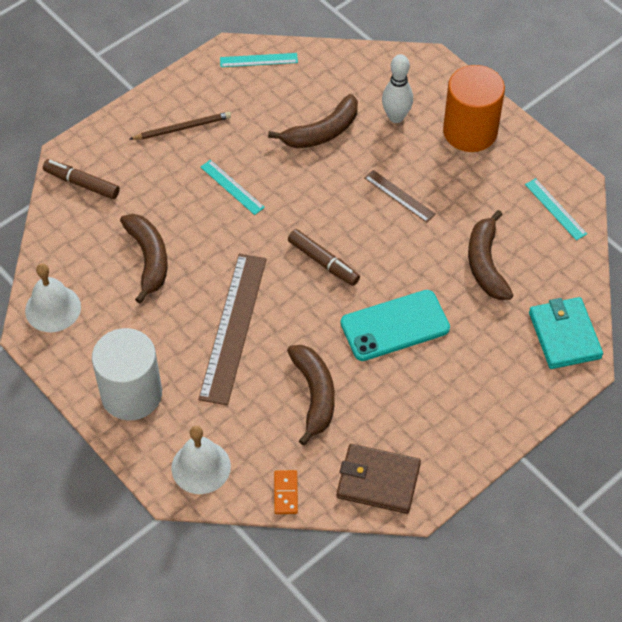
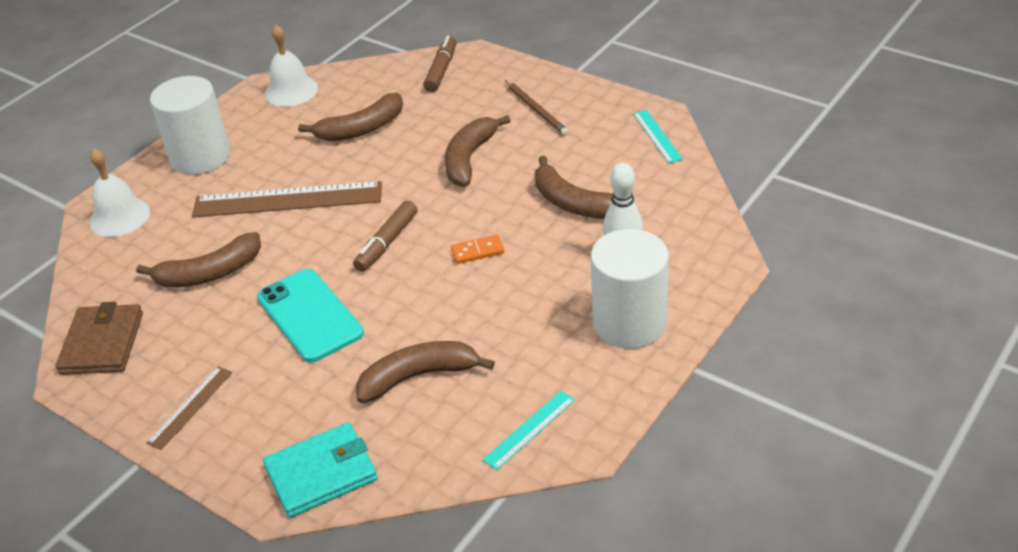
camera: 80 degrees right, 15 degrees down
turquoise ruler [201,160,265,215] -> brown banana [445,115,511,186]
orange domino [274,470,298,514] -> orange domino moved to [451,235,504,264]
brown ruler [364,170,436,222] -> brown ruler moved to [146,366,233,450]
orange cylinder [443,65,505,152] -> white cylinder [591,229,669,349]

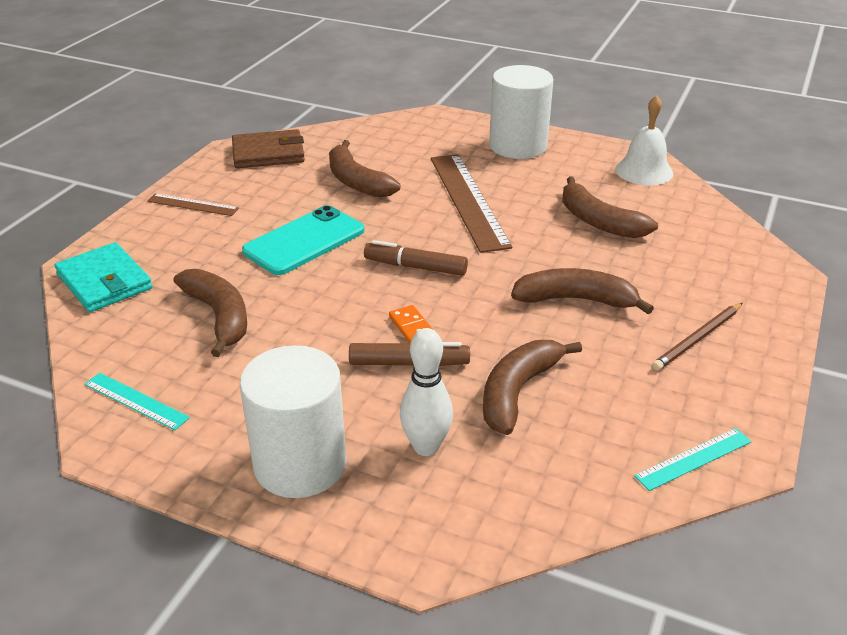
camera: 75 degrees right, 5 degrees down
white bell [89,148,150,237] -> none
brown marker [423,36,457,92] -> brown marker moved to [349,342,470,366]

